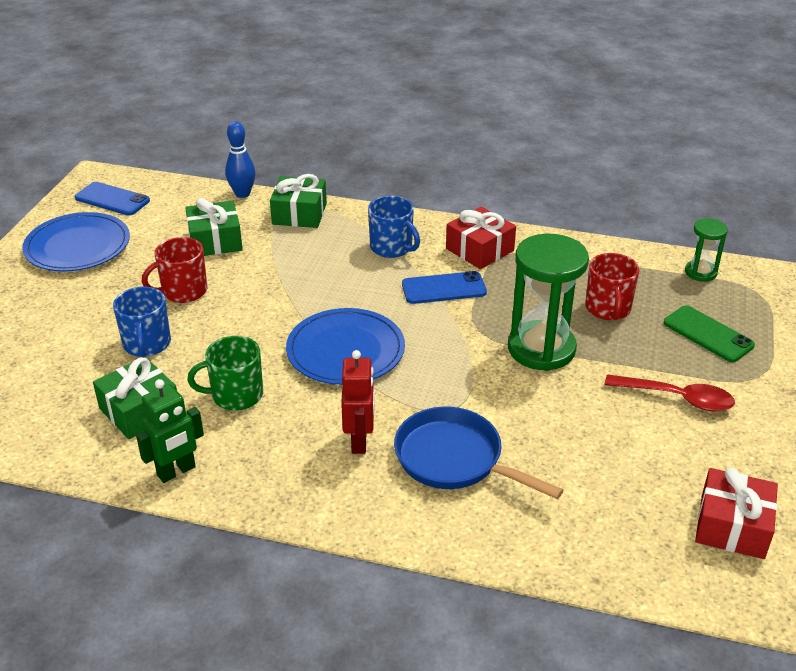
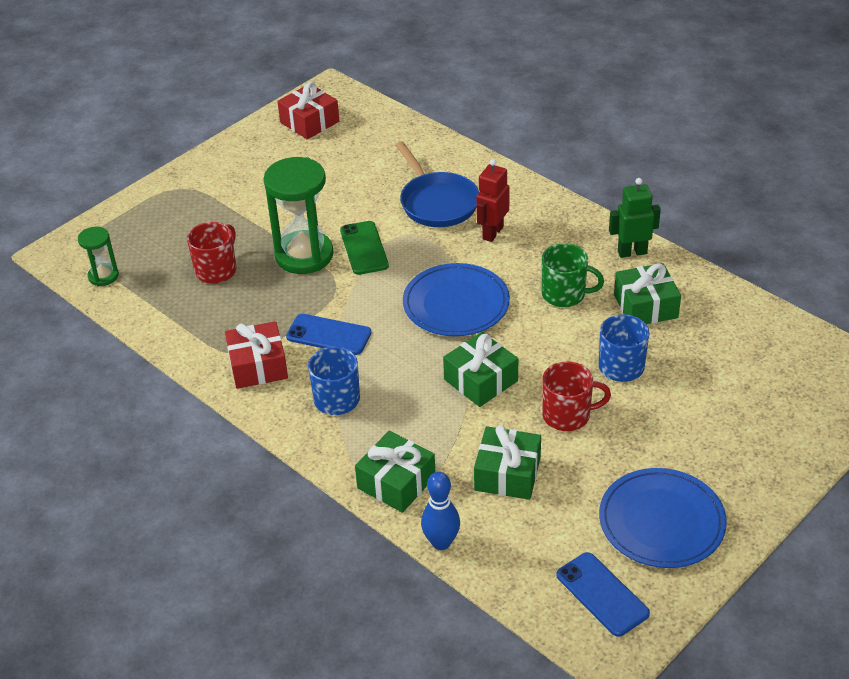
camera: 150 degrees left, 5 degrees up
red spoon [605,374,735,411] -> none
green phone [664,306,755,362] -> green phone moved to [340,221,389,275]
none -> green gift [443,332,518,407]

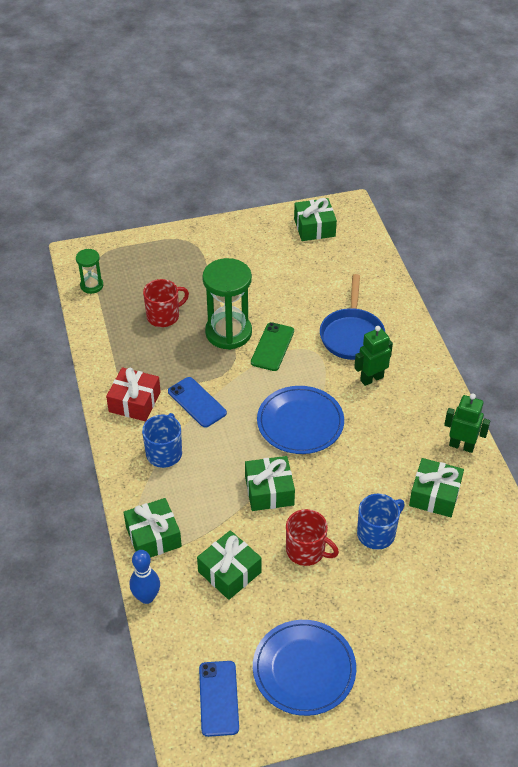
camera: 30 degrees right, 5 degrees up
red gift [277,82,339,139] -> green gift [294,198,337,241]
red robot [476,159,510,242] -> green robot [354,326,393,386]
green mug [542,243,604,307] -> none

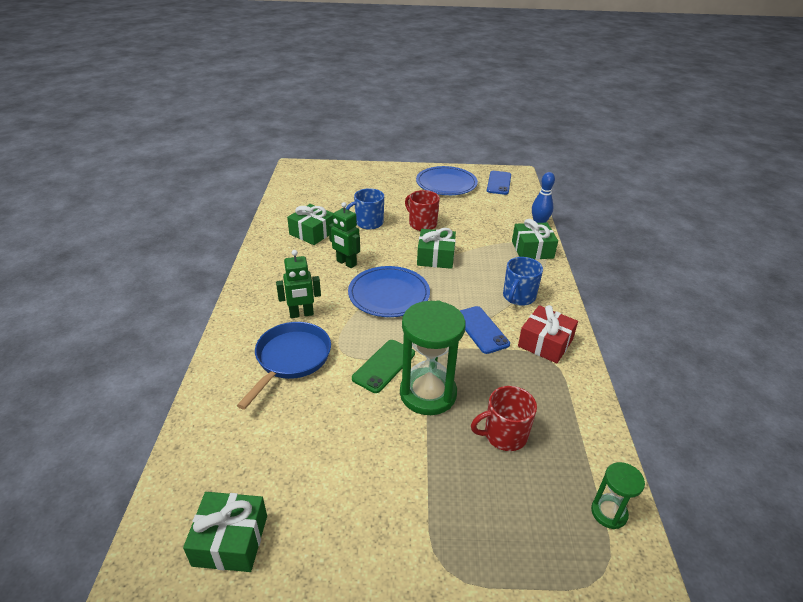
camera: 165 degrees left, 10 degrees down
green gift [197,530,262,600] -> none
green robot [444,394,490,453] -> green robot moved to [329,202,360,268]

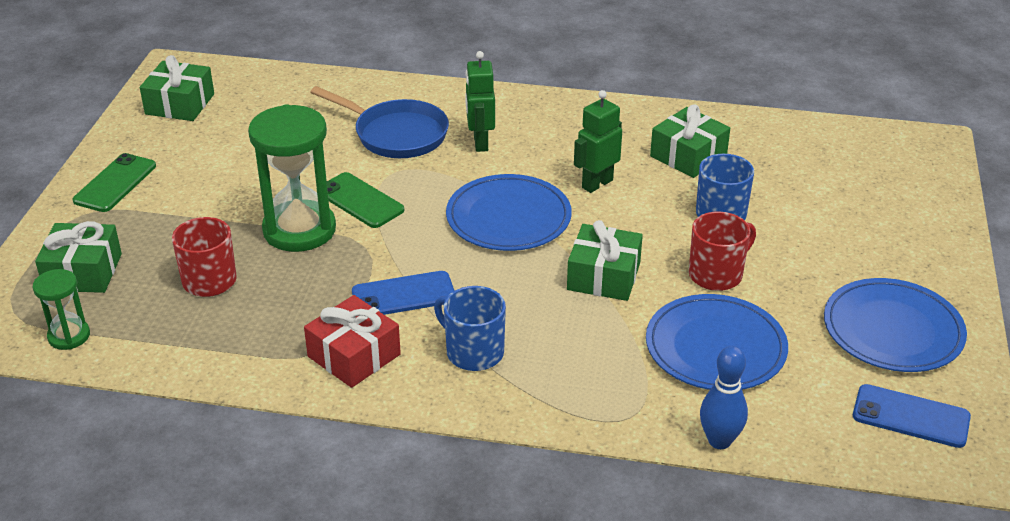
camera: 100 degrees right, 0 degrees up
green gift [512,219,558,260] -> green gift moved to [35,221,122,293]
none -> green phone [73,153,156,212]
none -> blue plate [646,294,788,390]

